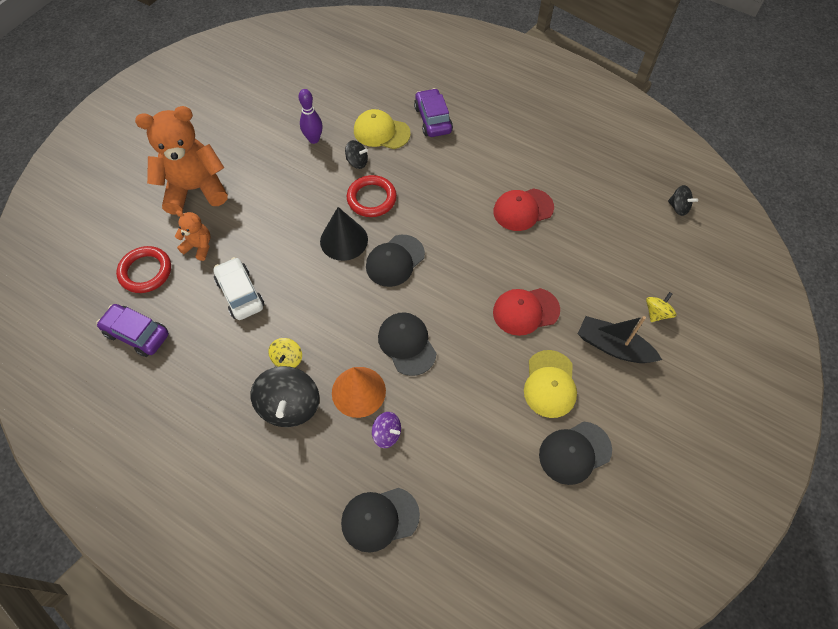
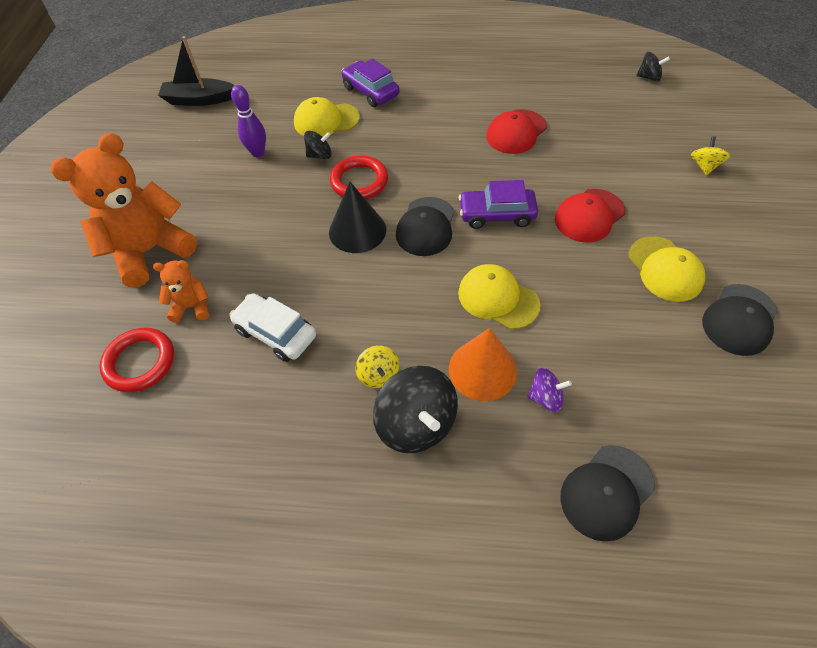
camera: 25 degrees left, 5 degrees down
purple car [96,304,169,357] -> purple car moved to [459,180,538,229]
black cap [378,312,437,376] -> yellow cap [458,264,540,329]
black boat [578,316,662,363] -> black boat moved to [158,36,235,106]

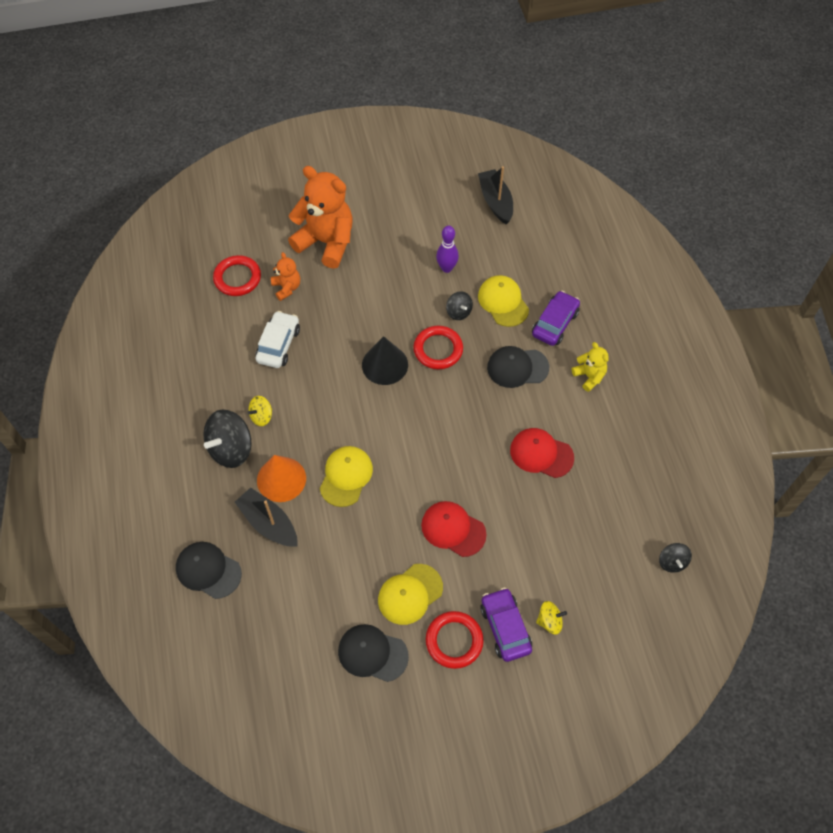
camera: 70 degrees right, 5 degrees up
black cap [396,197,455,256] -> black cap moved to [487,346,549,388]
purple car [459,180,538,229] -> purple car moved to [481,588,532,662]
purple spinning top [527,368,572,412] -> black boat [235,487,298,547]
none -> red ring [426,611,484,669]
none -> yellow teddy bear [572,342,609,392]

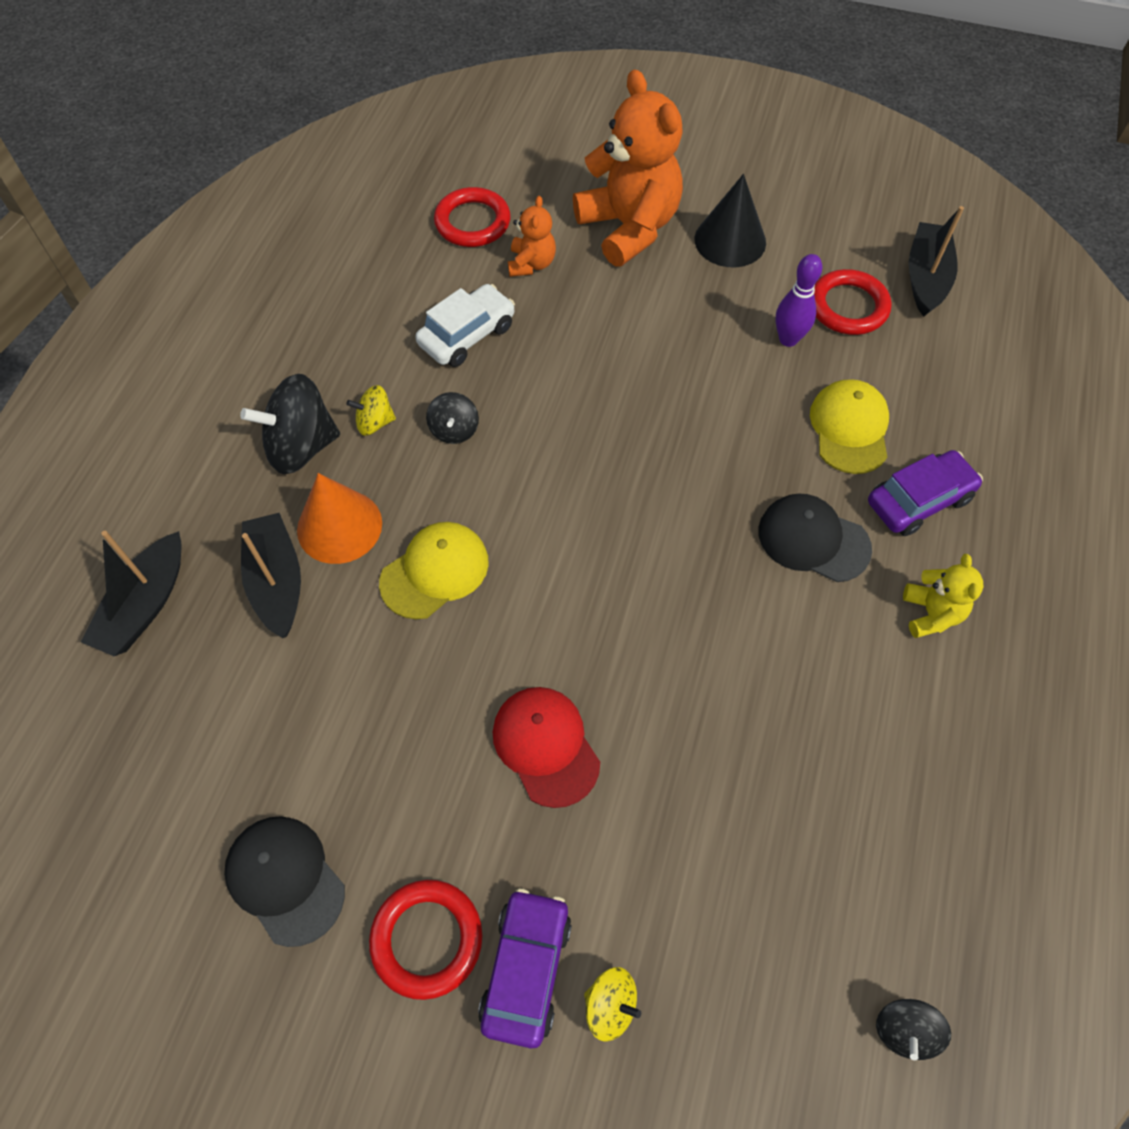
camera: 30 degrees right, 0 degrees up
black cap [176,542,242,599] -> black boat [81,531,182,656]
black cone [362,336,408,385] -> black cone moved to [695,174,766,267]
yellow cap [378,564,443,625] -> none
red ring [413,326,463,369] -> red ring moved to [814,269,892,335]
black spinning top [446,291,473,320] -> black spinning top moved to [426,392,479,444]
red cap [510,428,574,478] -> none

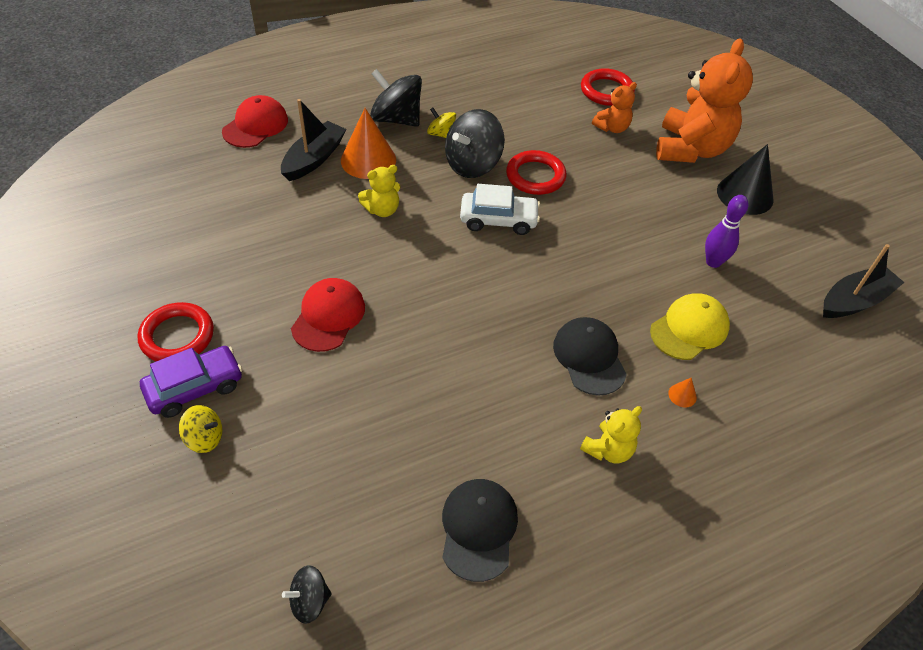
camera: 45 degrees right, 10 degrees down
black boat [81,531,182,656] -> red cap [222,95,288,148]
black cap [224,816,345,947] -> black cap moved to [442,479,518,582]
yellow cap [379,522,489,619] -> yellow teddy bear [358,165,400,217]
white car [415,284,515,367] -> white car moved to [460,184,540,235]
black spinning top [426,392,479,444] -> black spinning top [445,109,505,178], size x1.88
yellow spinning top [584,967,641,1042] -> yellow spinning top turned 60 degrees counterclockwise [179,405,222,453]
red ring [814,269,892,335] -> red ring moved to [506,150,566,195]
purple car [868,450,983,536] -> orange cone [668,377,697,408]

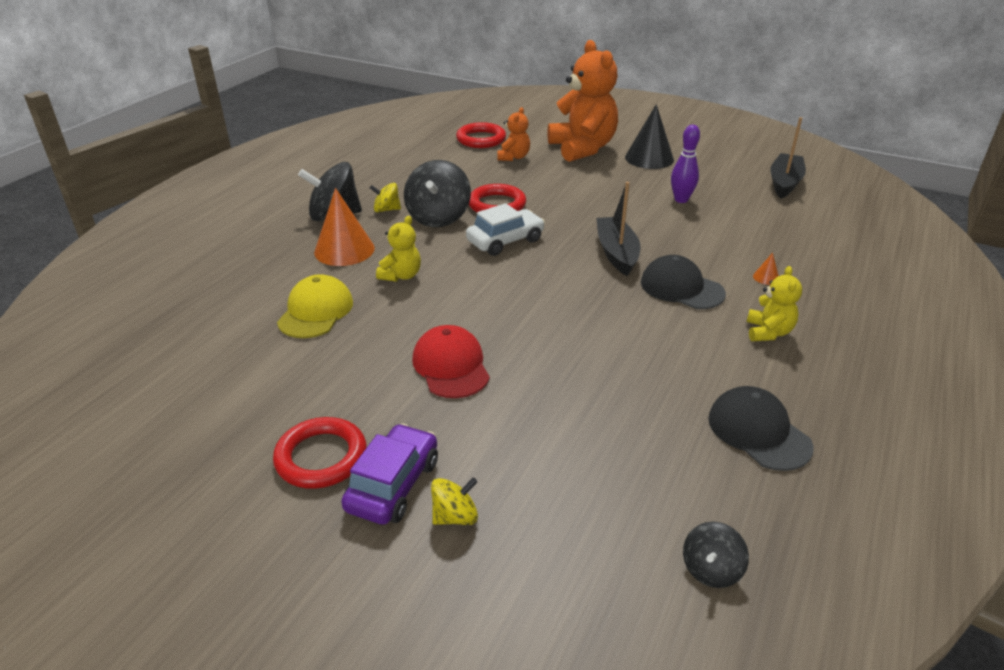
camera: 35 degrees left, 15 degrees down
red cap [222,95,288,148] -> none
black boat [281,99,347,181] -> black boat moved to [596,182,640,276]
yellow cap [650,293,730,360] -> yellow cap moved to [277,274,353,338]

